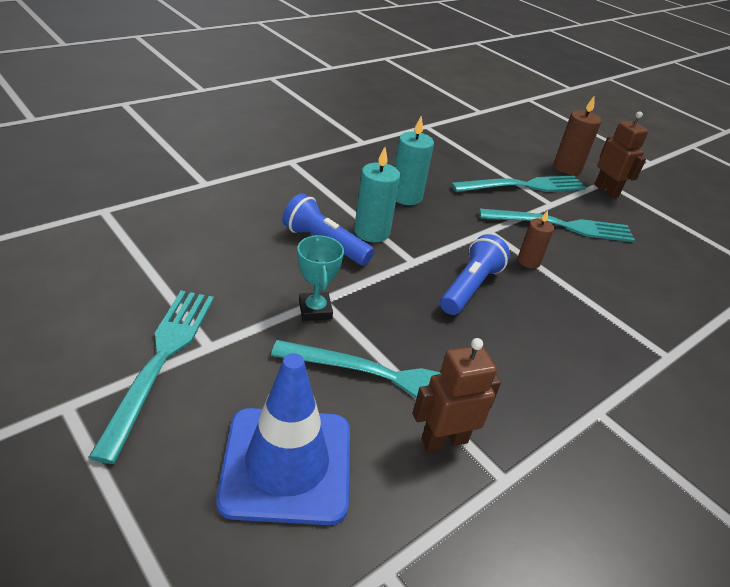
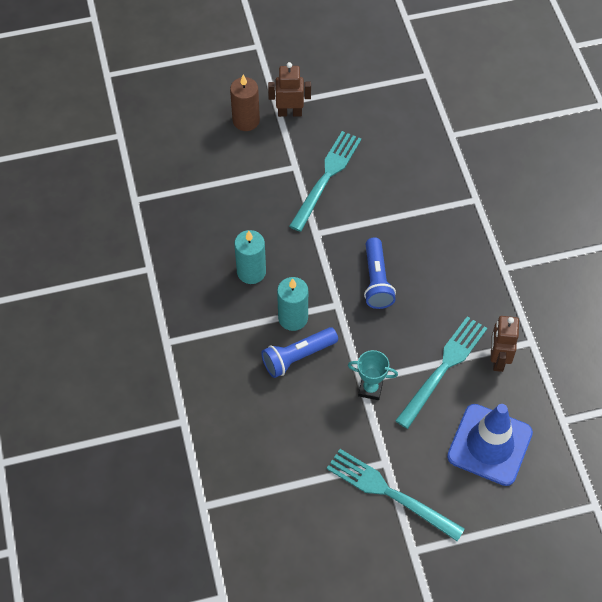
camera: 60 degrees left, 20 degrees up
blue flashlight [440,234,510,315] -> blue flashlight turned 150 degrees counterclockwise [364,237,396,309]
turquoise fork [451,175,586,192] -> none
brown candle [518,210,554,269] -> none

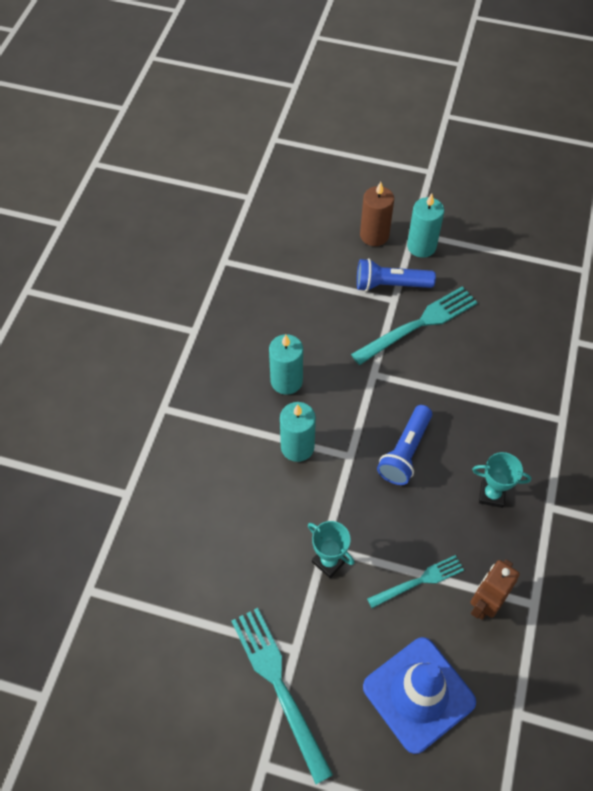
camera: 30 degrees right, 0 degrees up
blue flashlight [261,327,338,378] -> blue flashlight moved to [357,258,436,291]
brown robot [268,62,311,117] -> turquoise candle [407,193,444,258]
turquoise fork [395,316,487,429] -> turquoise fork [367,555,464,608], size x0.61
none -> turquoise trophy [472,452,531,508]

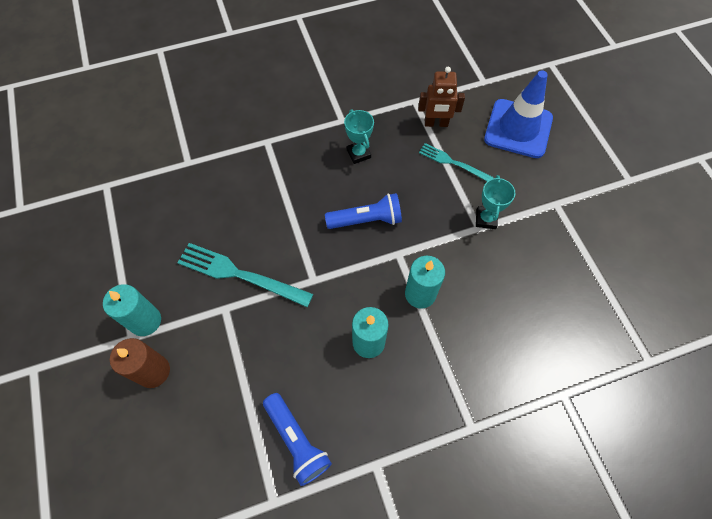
camera: 125 degrees left, 5 degrees up
turquoise fork [231,608,333,784] -> none
blue flashlight [357,258,436,291] -> blue flashlight moved to [263,393,332,486]

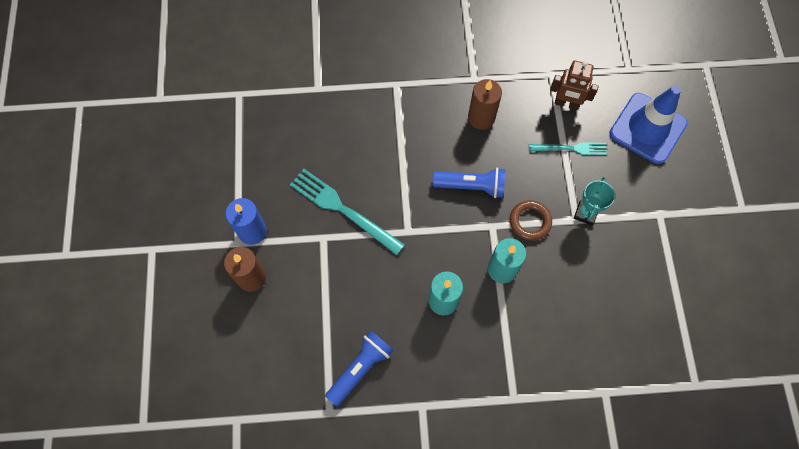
camera: 15 degrees right, 5 degrees up
turquoise candle [103,284,161,336] -> blue candle [226,198,267,245]
blue flashlight [263,393,332,486] -> blue flashlight turned 120 degrees counterclockwise [325,330,394,406]
turquoise trophy [344,109,374,164] -> brown candle [468,79,502,130]
turquoise fork [419,143,494,181] -> turquoise fork turned 135 degrees clockwise [529,142,607,155]
none -> brown ring [510,200,552,241]

